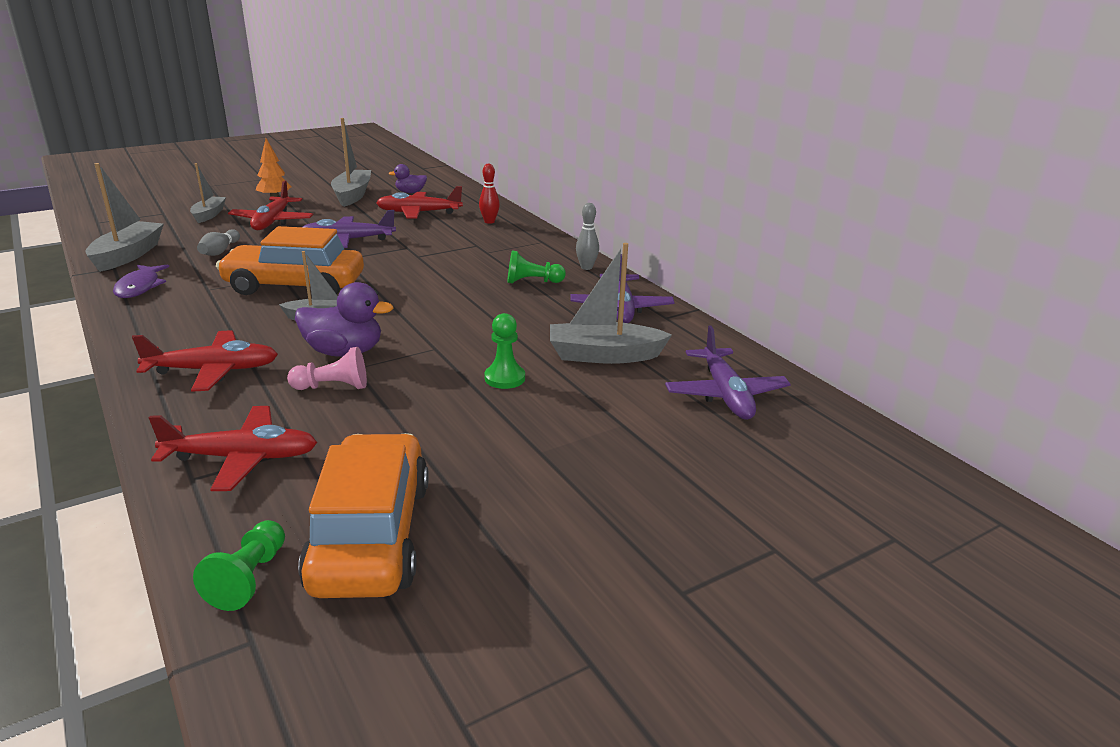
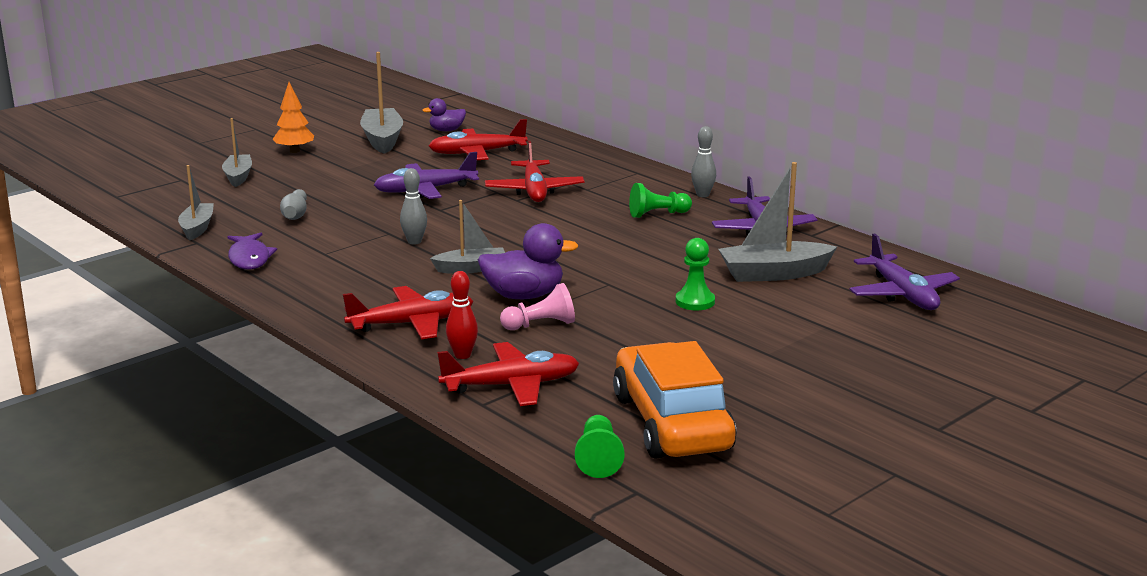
camera: 10 degrees left, 5 degrees down
grey boat [85,163,164,272] -> grey boat [178,165,214,240], size x0.64
orange car [216,226,364,295] -> grey bowling pin [400,168,427,244]
red plane [228,180,313,230] -> red plane moved to [485,141,584,202]
red bowling pin [479,164,500,224] -> red bowling pin moved to [446,271,478,359]

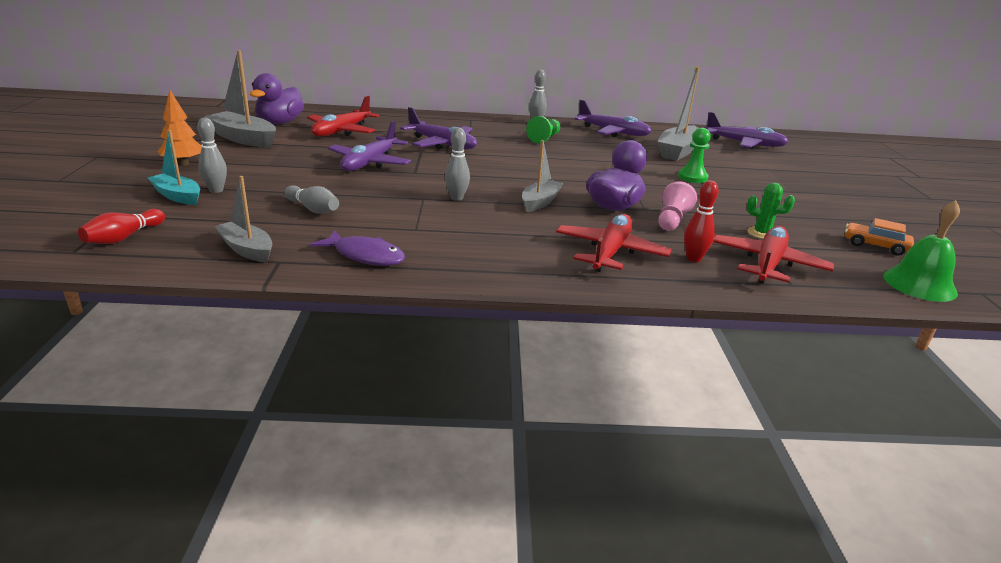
camera: 50 degrees left, 5 degrees up
grey boat [222,118,252,187] -> turquoise boat [148,130,200,205]
purple duck [422,98,466,131] -> purple duck [250,73,304,124], size x1.69
red plane [485,141,584,202] -> purple plane [400,107,477,149]
green pawn [575,415,624,478] -> green bell [883,200,960,302]
orange car [613,341,736,459] -> orange car [845,218,914,256], size x0.43
none -> red bowling pin [78,209,165,244]
none -> grey bowling pin [197,118,227,193]
none -> green cactus [747,183,795,239]

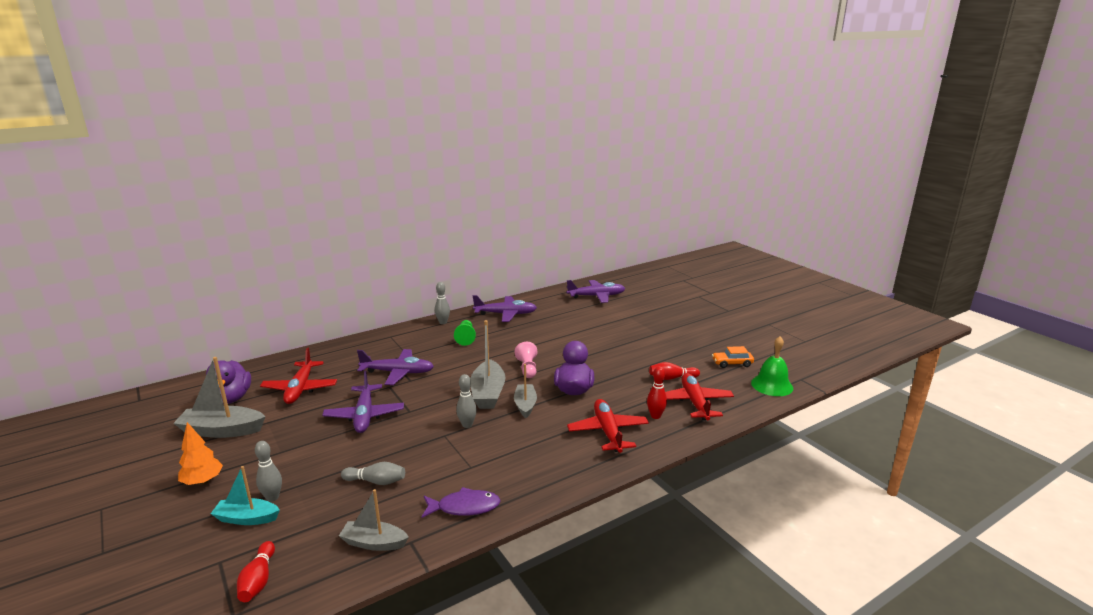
camera: 30 degrees left, 5 degrees down
grey boat [658,67,699,161] -> grey boat moved to [470,320,505,409]
pink pawn [658,181,697,231] -> pink pawn moved to [515,342,538,378]
green pawn [678,128,711,183] -> none
green cactus [747,183,795,239] -> red bowling pin [649,362,700,380]

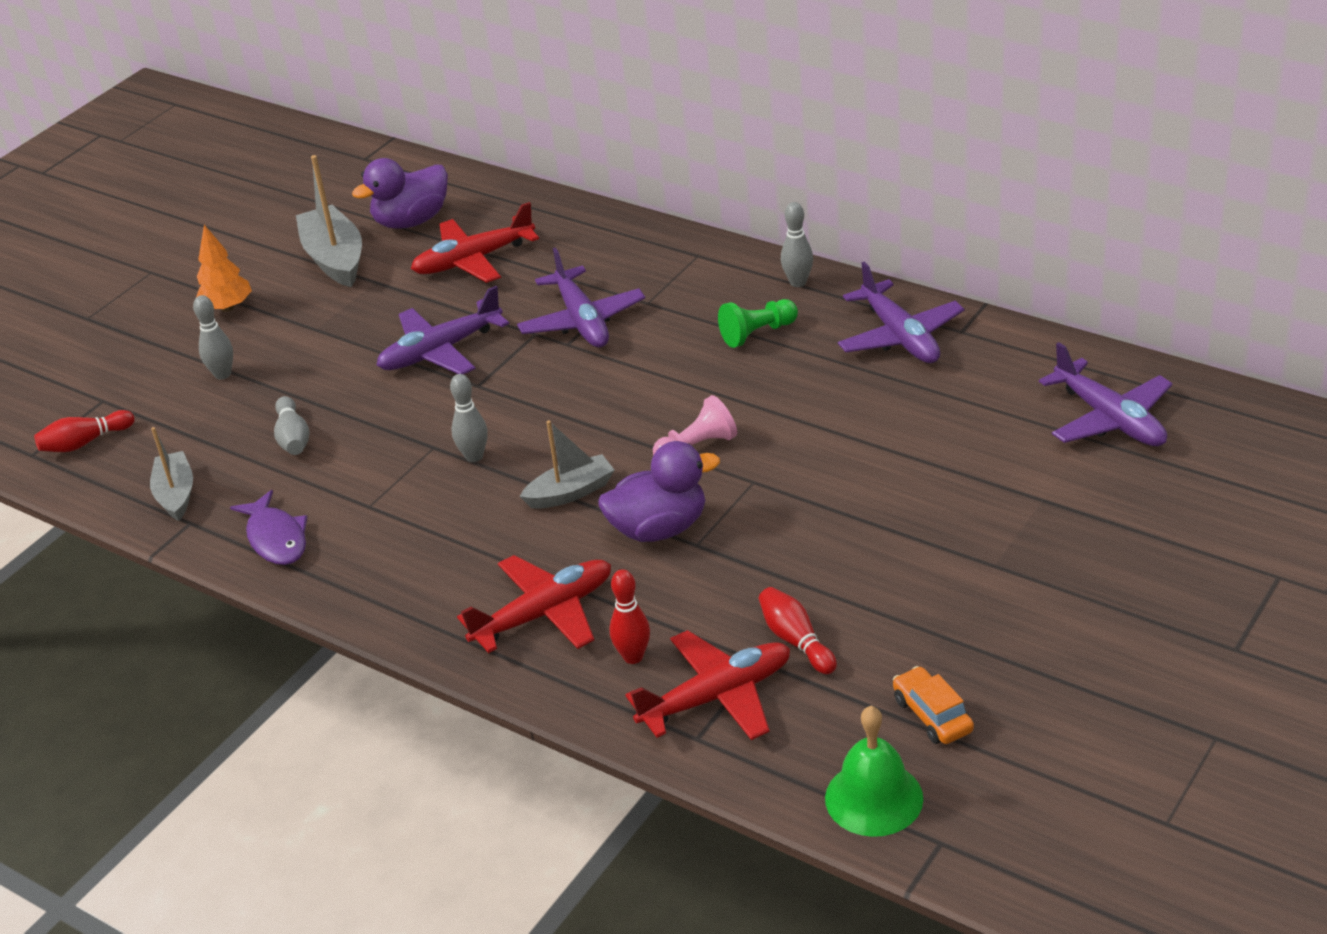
camera: 70 degrees right, 15 degrees up
turquoise boat [211,466,280,525] -> none
grey boat [470,320,505,409] -> none

